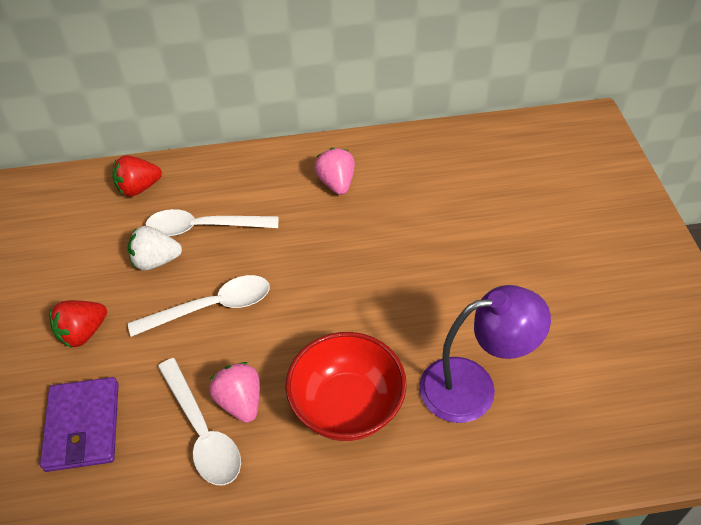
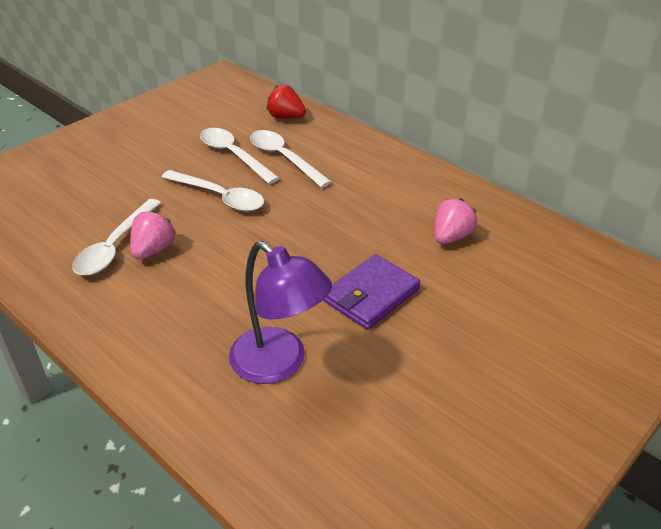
camera: 50 degrees right, 10 degrees down
purple wallet [40,377,119,472] -> purple wallet moved to [323,254,420,330]
red strawberry [49,300,107,347] -> none
white strawberry [128,226,182,271] -> white spoon [200,128,279,184]
red bowl [285,332,407,441] -> none
pink strawberry [314,148,355,195] -> pink strawberry moved to [434,198,477,244]

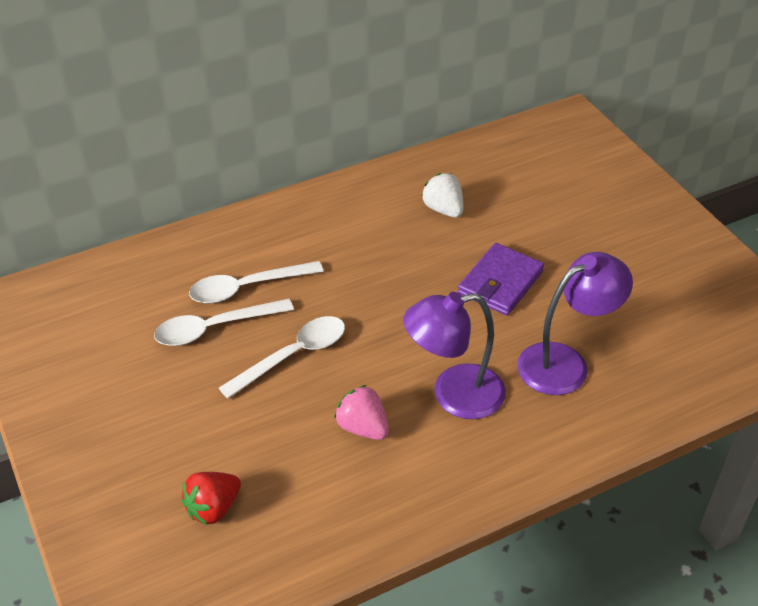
camera: 70 degrees left, 5 degrees up
white spoon [72,199,161,276] -> none
red strawberry [266,85,306,119] -> red strawberry moved to [181,472,241,525]
purple wallet [323,254,420,330] -> purple wallet turned 60 degrees clockwise [458,243,544,315]
pink strawberry [434,198,477,244] -> white strawberry [421,173,463,218]
none -> purple lamp [403,292,506,419]

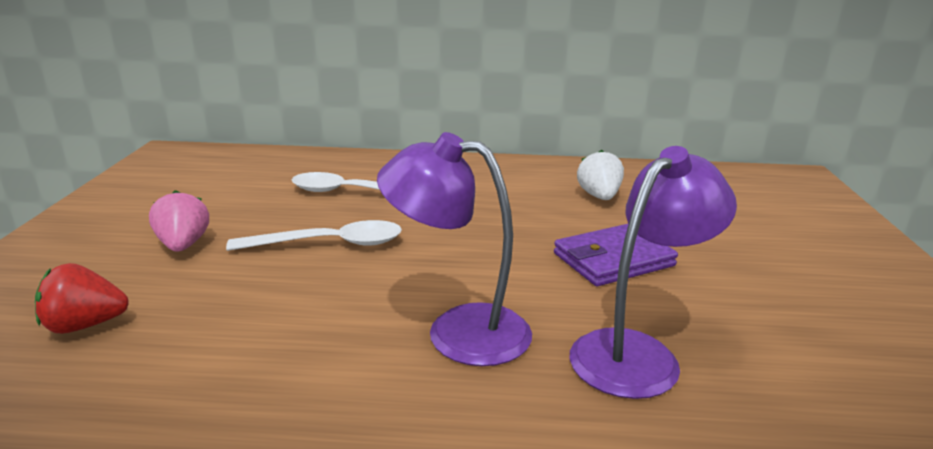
camera: 30 degrees right, 20 degrees down
white spoon [154,299,294,346] -> none
pink strawberry [334,385,389,440] -> pink strawberry moved to [149,190,209,252]
purple lamp [517,252,633,395] -> purple lamp turned 45 degrees counterclockwise [570,146,737,399]

